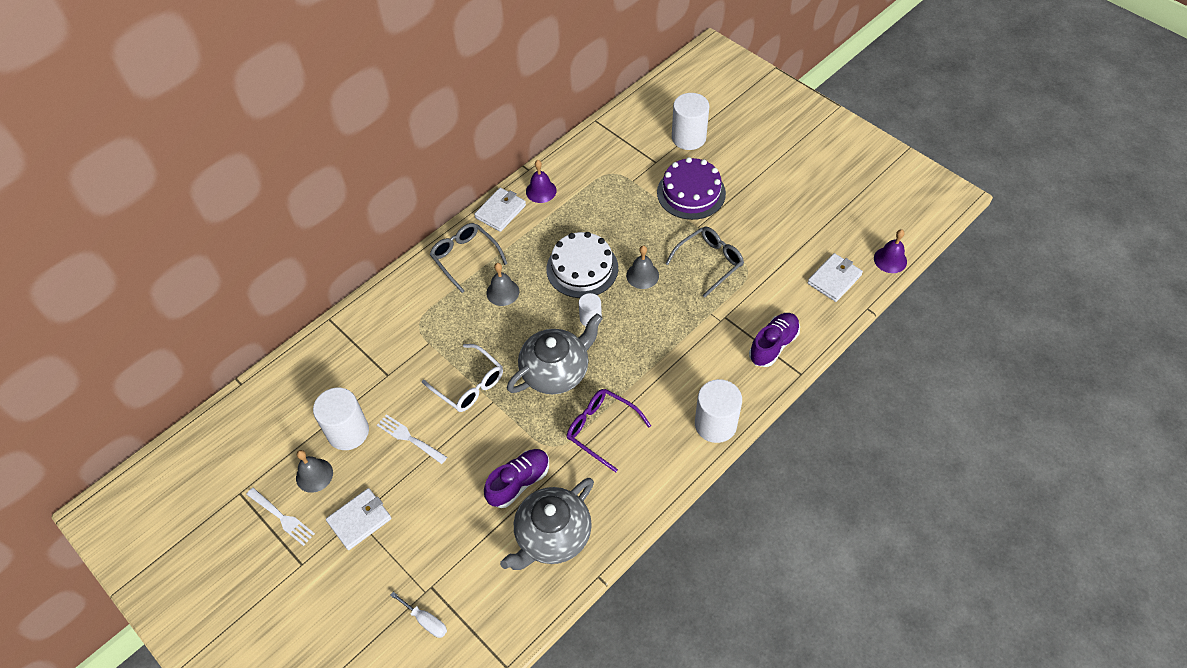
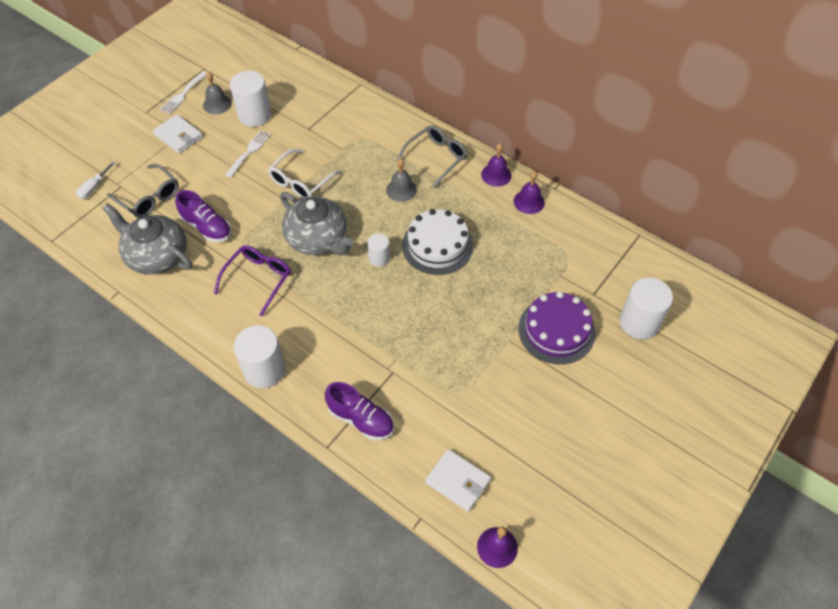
camera: 80 degrees right, 0 degrees up
white wallet [474,188,526,232] -> purple bell [481,143,512,187]
grey bell [626,246,659,289] -> none
grey glasses [665,227,744,298] -> grey glasses moved to [107,164,179,218]

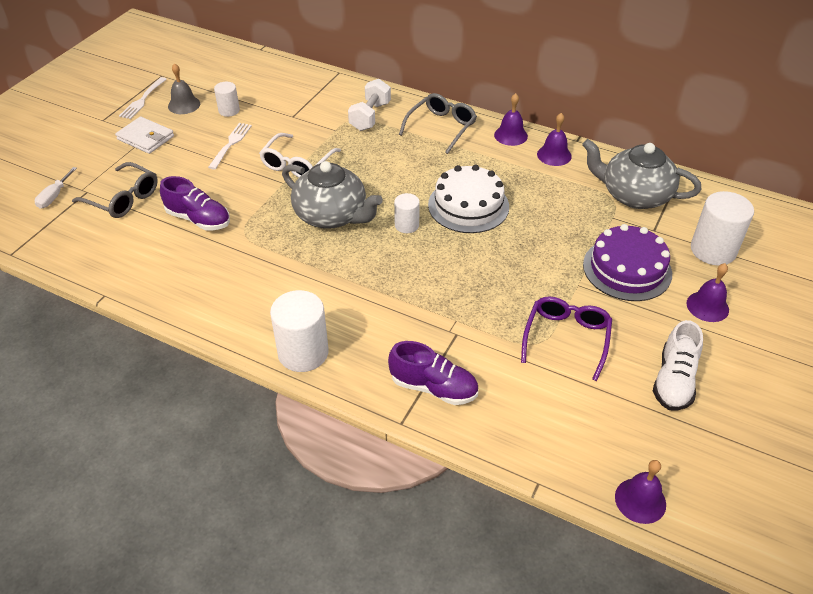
camera: 10 degrees left, 10 degrees down
grey teapot [102,203,192,275] -> grey teapot moved to [582,139,701,209]
purple glasses [214,245,291,316] -> purple glasses moved to [521,297,612,381]
white cylinder [230,71,271,127] -> white cylinder [214,82,240,117], size x0.56
grey bell [386,158,417,202] -> none
white wallet [425,449,491,512] -> none
none -> white dumbbell [348,79,391,131]
none -> white shoe [653,320,703,411]
none -> purple bell [687,263,729,322]

